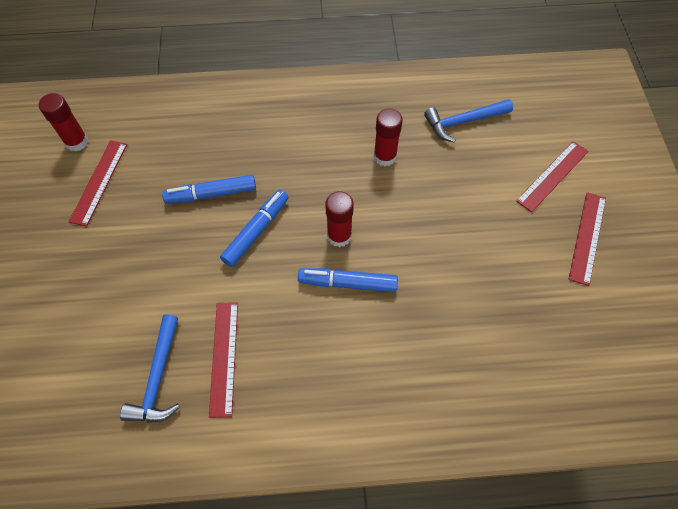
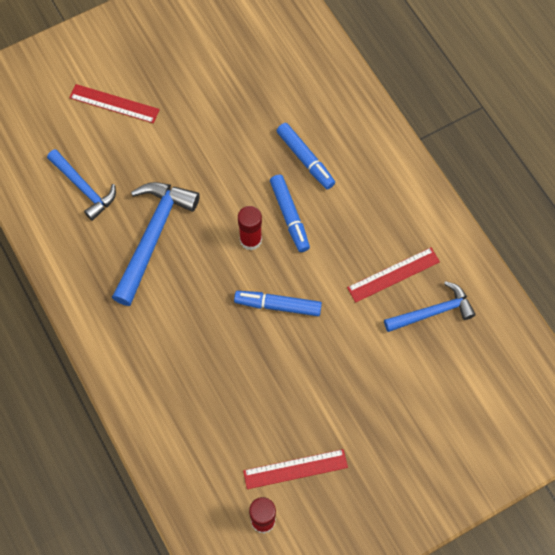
camera: 115 degrees left, 5 degrees up
blue marker [162,175,256,204] -> blue marker moved to [277,123,335,190]
red glue stick [374,108,403,166] -> blue hammer [112,182,200,306]
red ruler [569,192,606,286] -> none

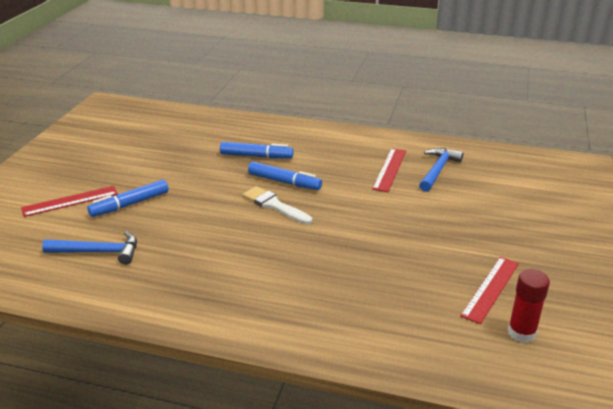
camera: 45 degrees left, 35 degrees down
blue hammer [112,182,200,306] -> none
blue marker [234,291,322,316] -> blue marker moved to [87,179,169,217]
red glue stick [238,206,262,250] -> white brush [243,186,312,225]

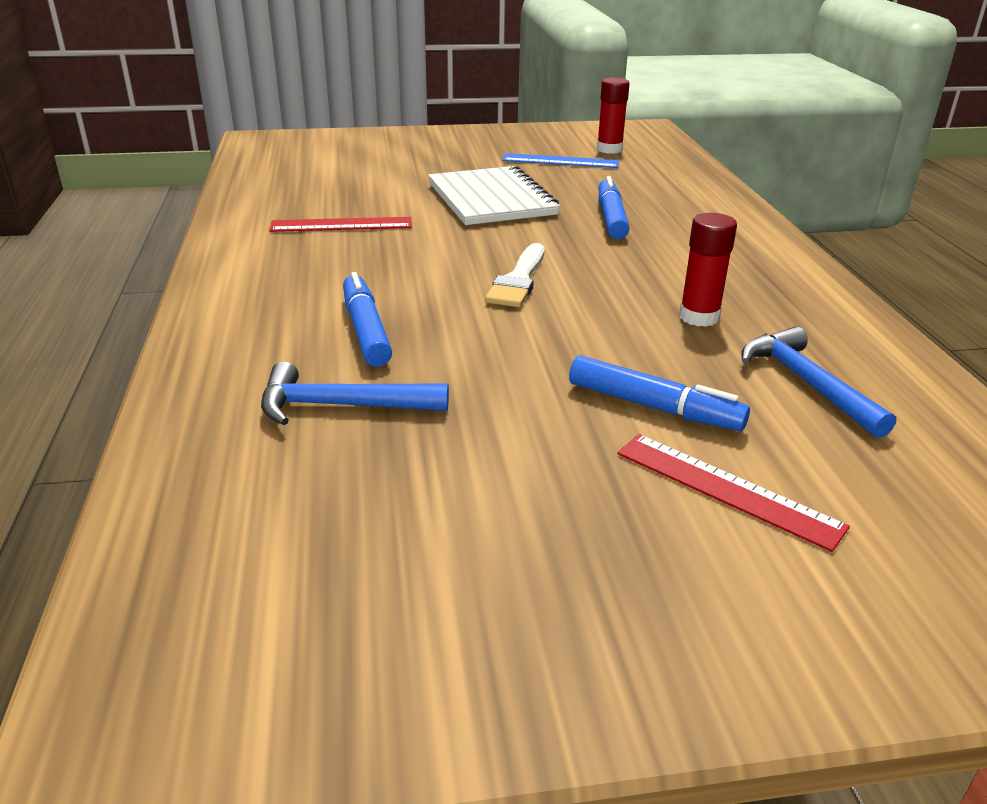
camera: 115 degrees left, 0 degrees up
blue marker [248,162,322,190] -> blue marker moved to [599,176,629,239]
blue hammer [419,148,463,192] -> blue hammer moved to [261,362,449,425]
red ruler [460,257,519,324] -> blue ruler [502,153,619,168]
none -> white notebook [428,165,560,225]
none -> red glue stick [679,213,737,327]

